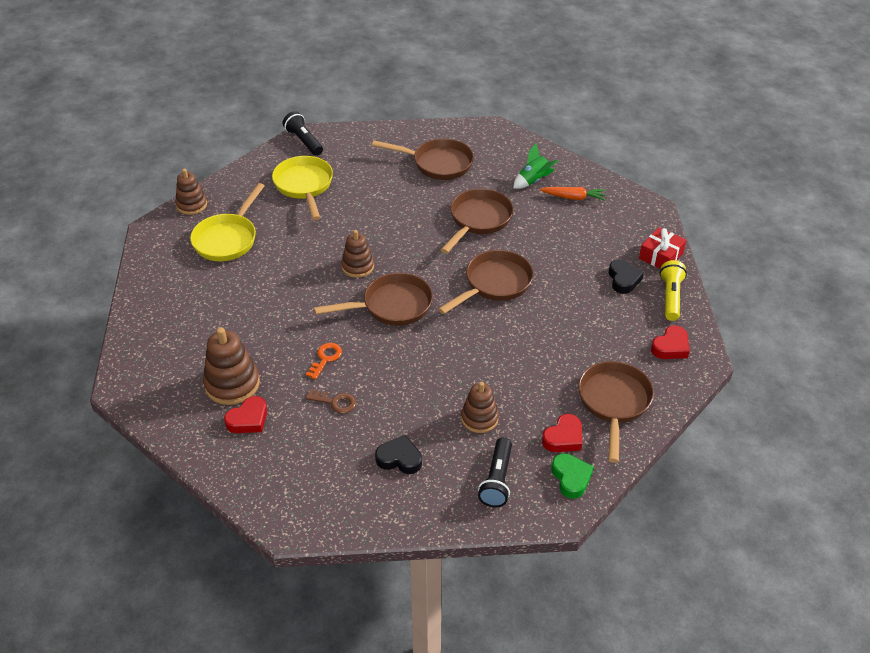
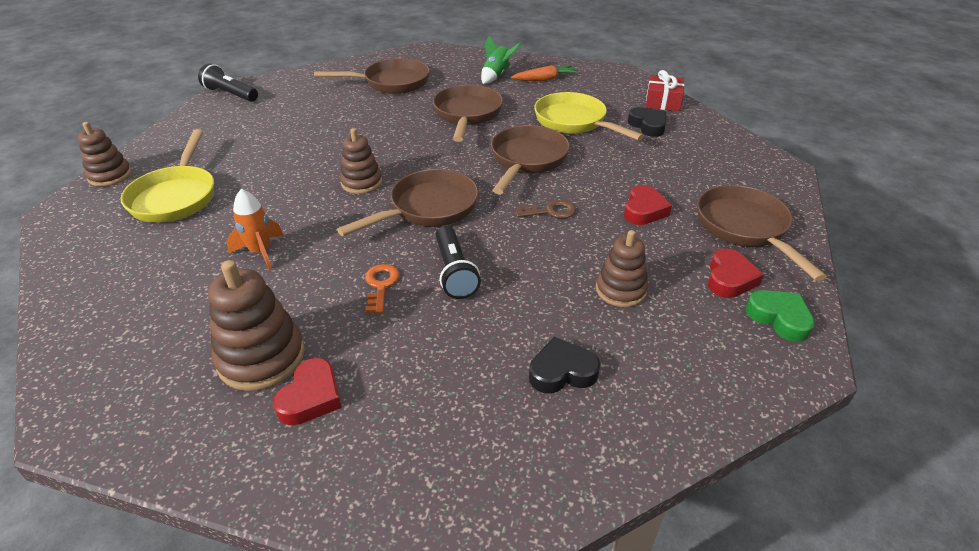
camera: 25 degrees left, 5 degrees down
yellow pan [272,156,333,220] -> yellow pan moved to [534,92,644,141]
brown key [305,389,356,414] -> brown key moved to [516,200,576,219]
black flashlight [478,437,512,507] -> black flashlight moved to [436,226,481,299]
red heart [651,325,690,359] -> red heart moved to [624,185,672,225]
yellow flashlight [660,260,687,321] -> none
none -> orange rocket [227,189,284,270]

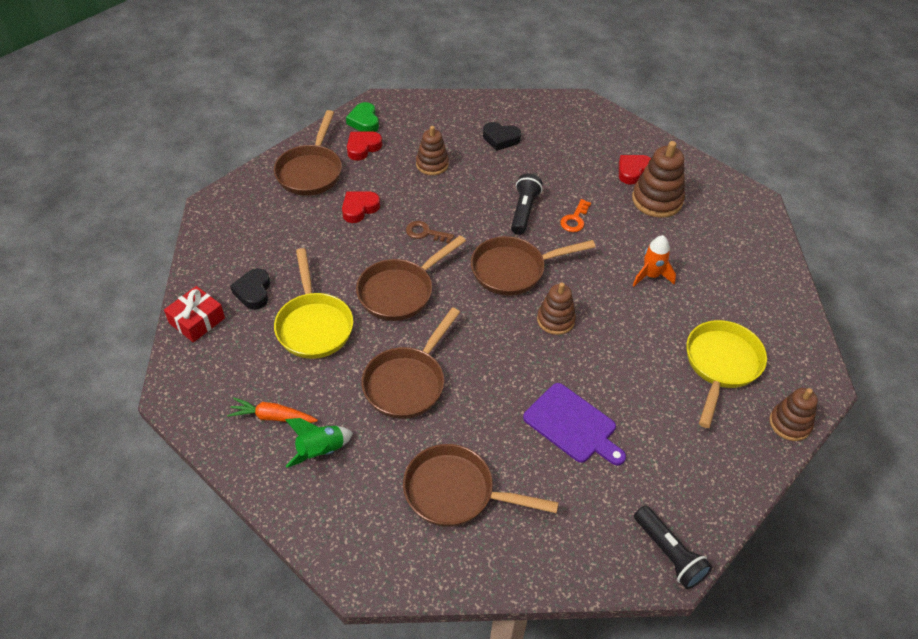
camera: 155 degrees left, 10 degrees up
none -> purple cutting board [523,383,626,466]

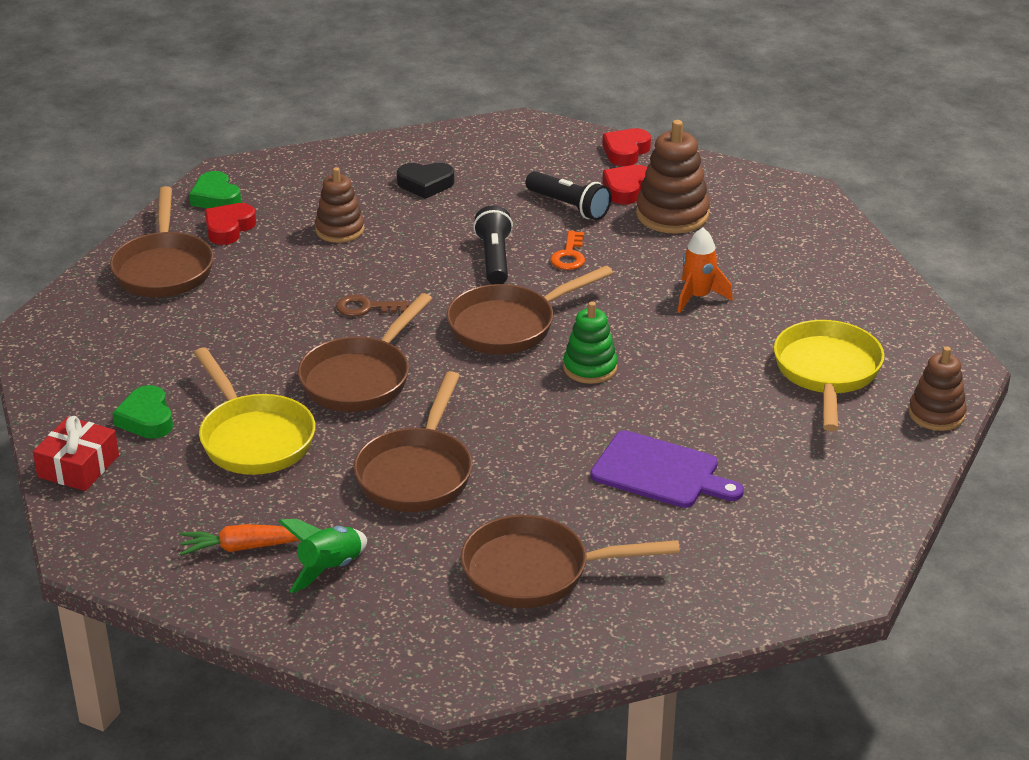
camera: 15 degrees left, 15 degrees down
black heart [230,268,270,310] -> green heart [112,385,173,439]
red heart [342,191,380,223] -> red heart moved to [603,128,651,166]
brown stacking toy [537,282,576,335] -> green stacking toy [563,301,618,384]
black flashlight [634,506,712,589] -> black flashlight moved to [526,171,612,220]

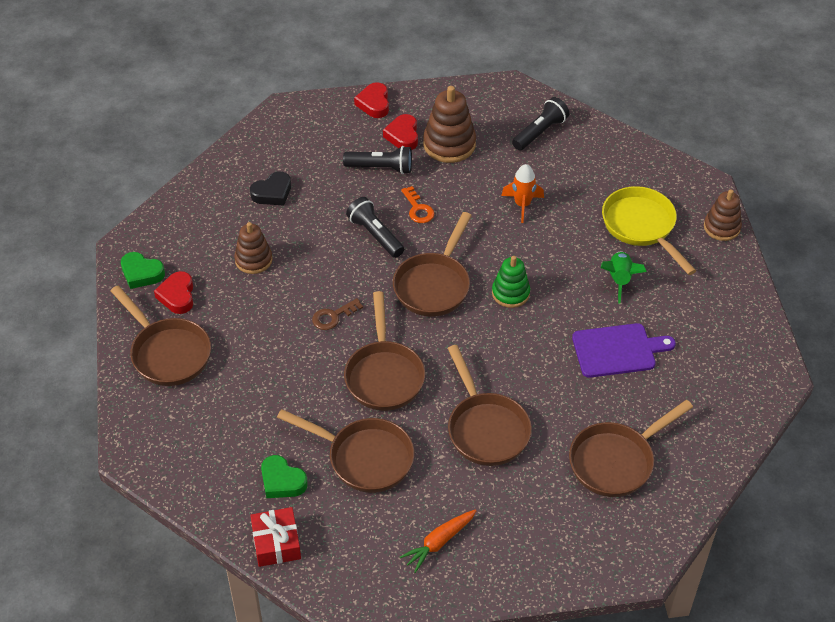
camera: 35 degrees left, 15 degrees up
yellow pan [194,347,315,475] -> brown pan [277,409,414,493]
green rocket [278,519,367,593] -> green rocket moved to [601,251,647,304]
none -> black flashlight [512,97,569,151]

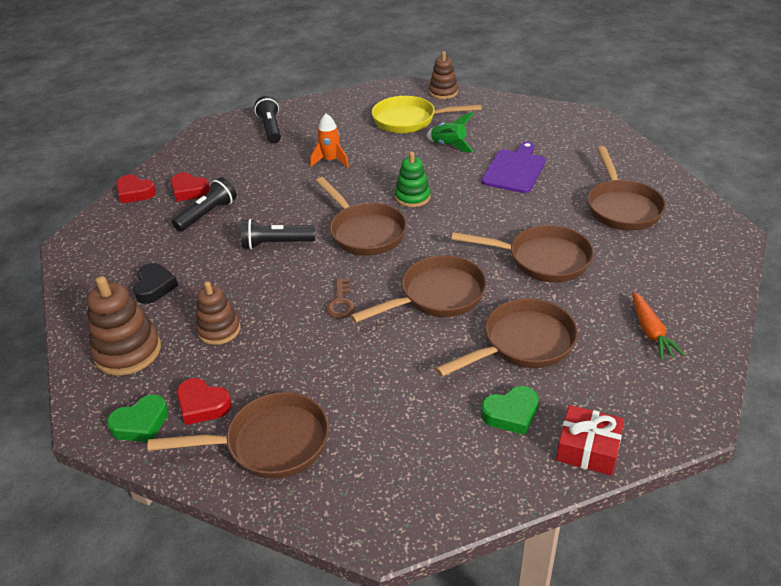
camera: 55 degrees left, 10 degrees down
brown pan [344,291,425,411] -> brown pan turned 60 degrees counterclockwise [350,255,487,323]
orange key [401,186,434,223] -> none
brown stacking toy [423,86,476,163] -> brown stacking toy moved to [87,276,161,376]

